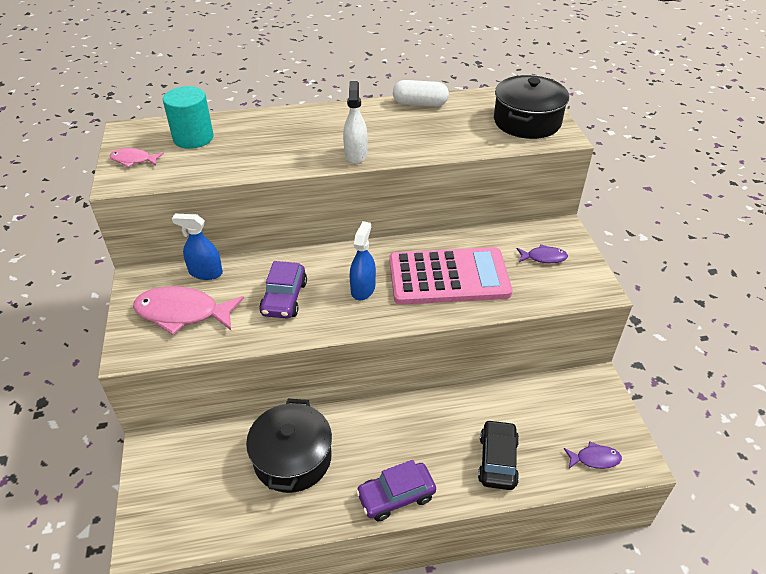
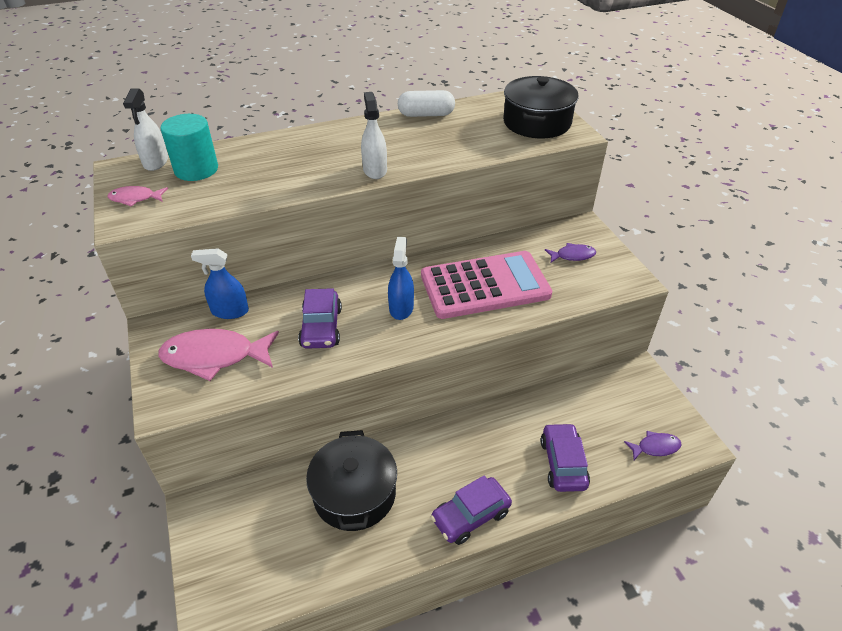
camera: 10 degrees left, 0 degrees up
black car [478,420,519,490] -> purple car [540,423,590,492]
none -> white spray bottle [123,88,168,171]

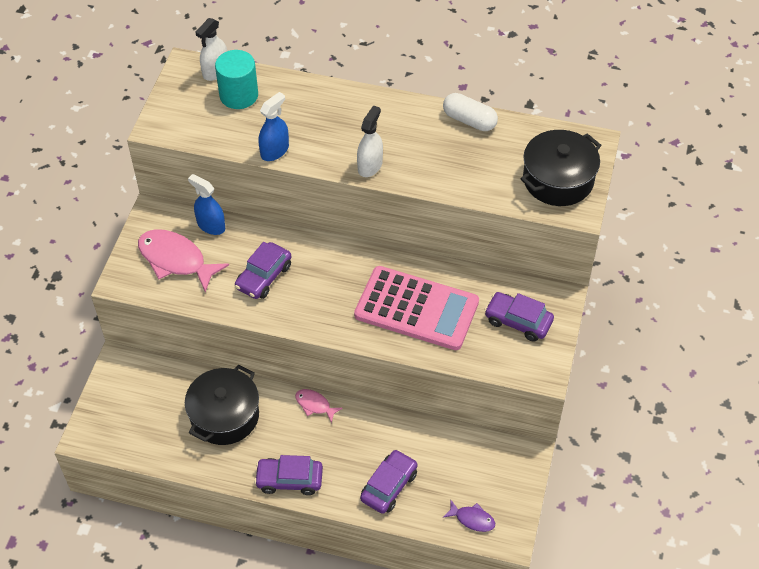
camera: 35 degrees right, 10 degrees up
pink fish [108,186,168,207] -> pink fish moved to [295,389,342,423]
blue spray bottle [388,237,414,320] -> blue spray bottle moved to [258,92,289,161]
purple fish [545,243,596,263] -> purple car [485,292,554,342]

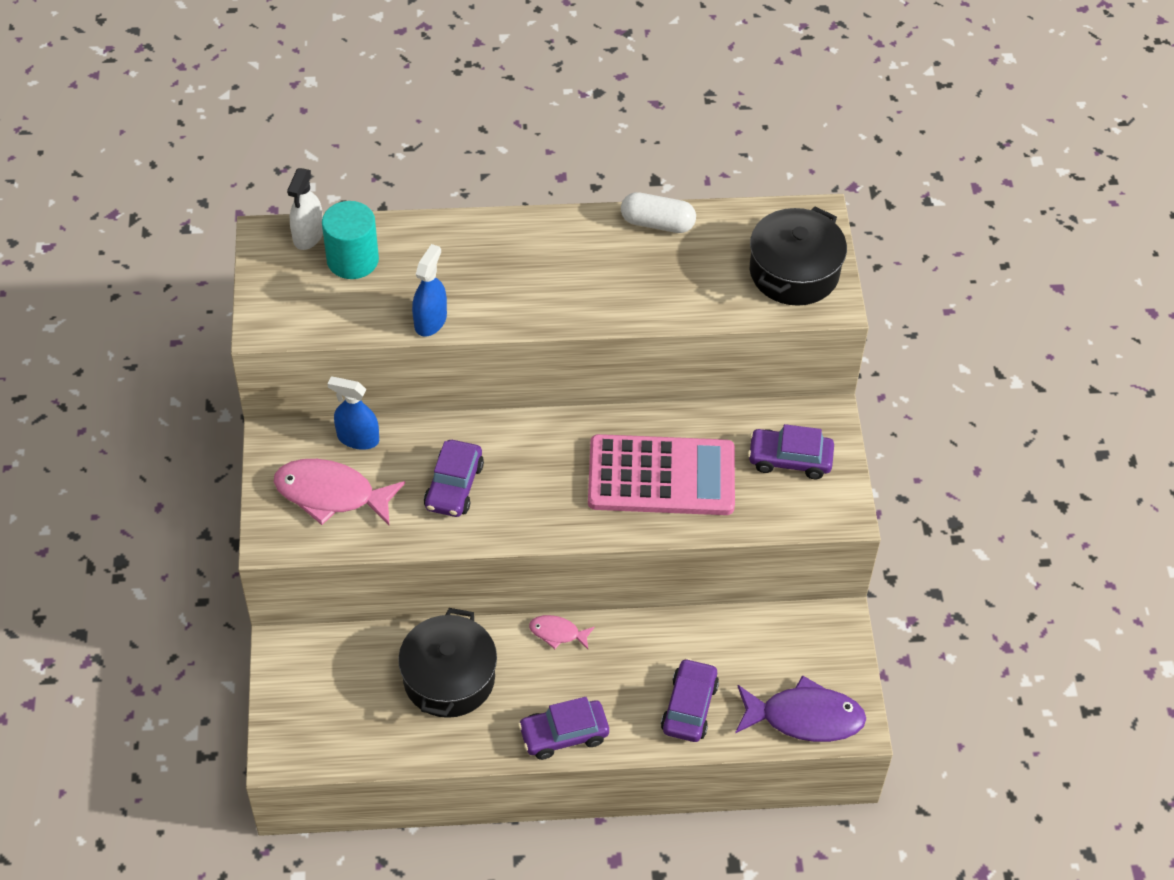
camera: 20 degrees left, 0 degrees up
white spray bottle [357,105,383,177] -> none
purple fish [443,500,495,532] -> purple fish [735,675,866,742], size x1.97

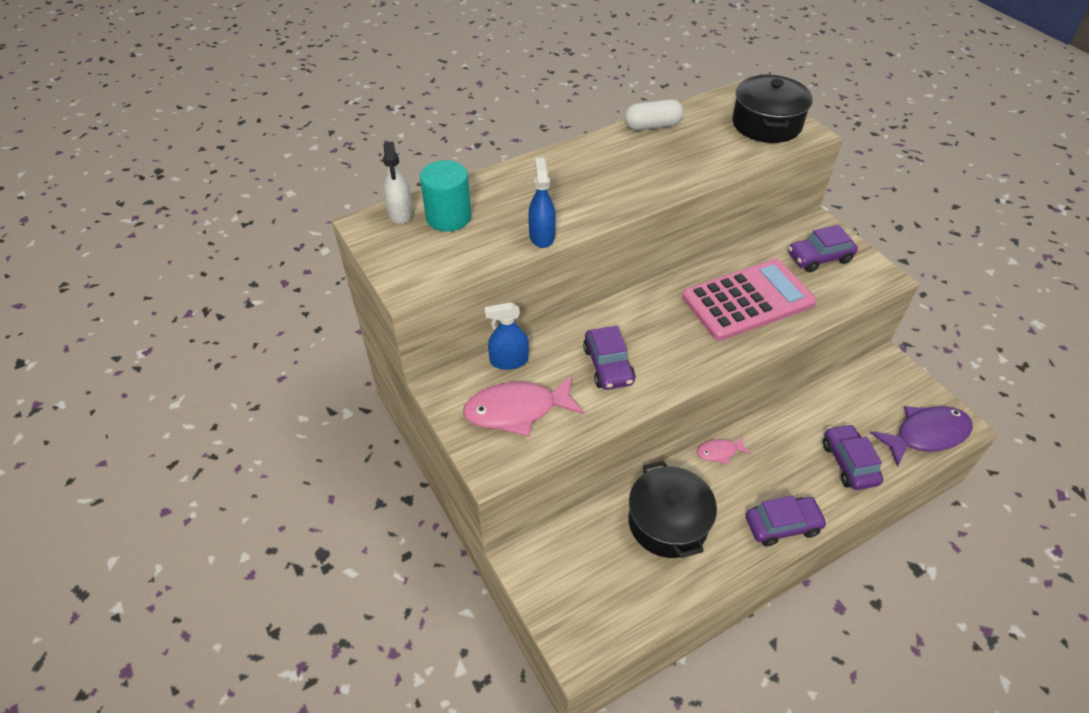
camera: 25 degrees left, 5 degrees down
purple car [518,697,609,760] -> purple car turned 150 degrees counterclockwise [746,495,827,547]

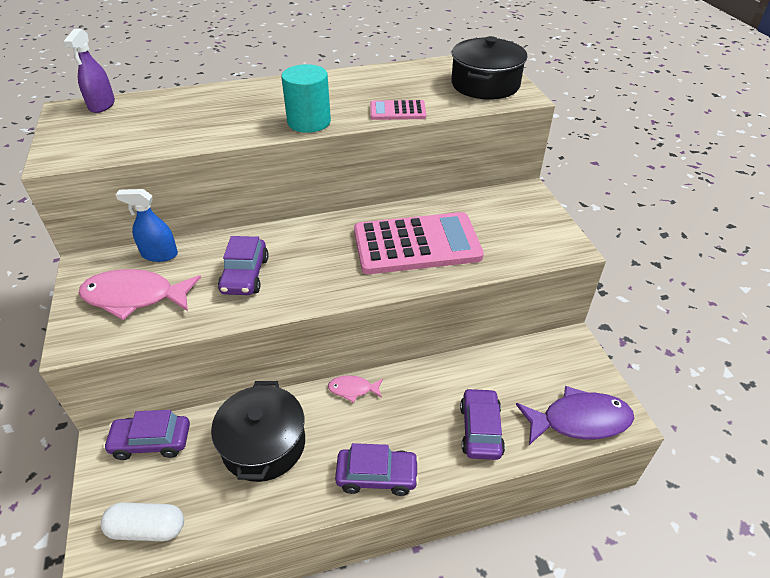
camera: 15 degrees right, 5 degrees down
white spray bottle [383,142,413,224] -> purple spray bottle [63,29,115,113]
turquoise cylinder [420,160,471,232] -> turquoise cylinder moved to [281,64,331,133]
blue spray bottle [528,157,556,248] -> none
white capsule [624,99,684,130] -> white capsule moved to [101,503,184,541]
purple car [788,225,858,272] -> purple car moved to [103,410,190,460]
none -> pink calculator [370,100,426,120]

